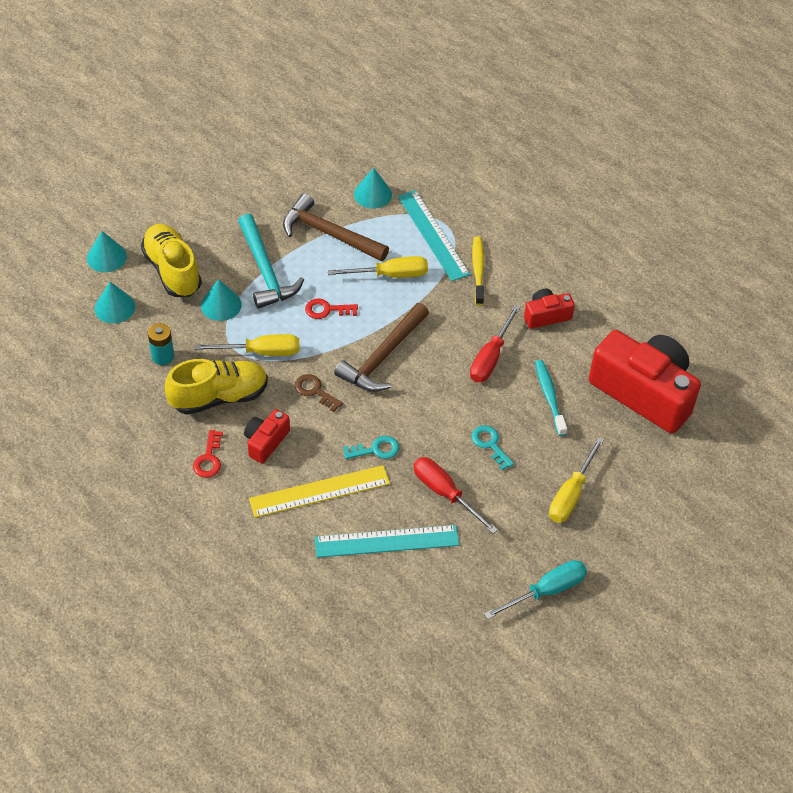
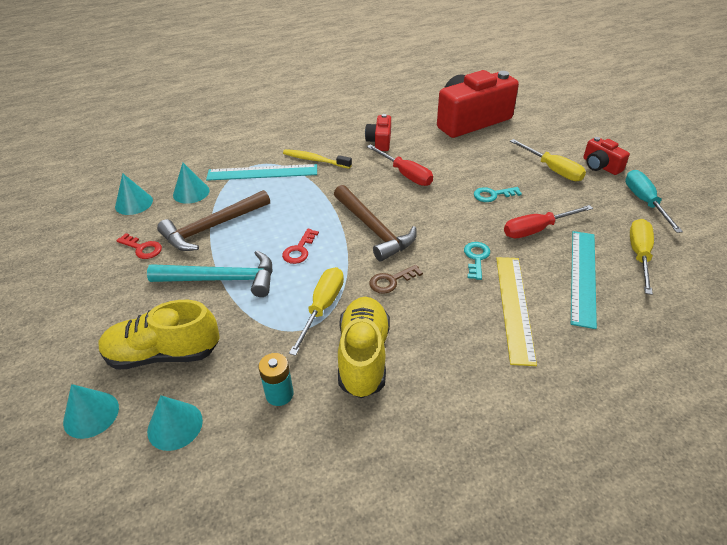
camera: 65 degrees left, 10 degrees down
red key [193,430,223,478] -> red key moved to [116,233,162,259]
turquoise cone [201,279,242,321] -> turquoise cone moved to [115,173,153,215]
red camera [244,409,290,463] -> red camera moved to [583,137,630,175]
yellow screwdriver [328,256,428,278] -> yellow screwdriver moved to [630,219,654,295]
turquoise toothbrush [535,360,567,436] -> none

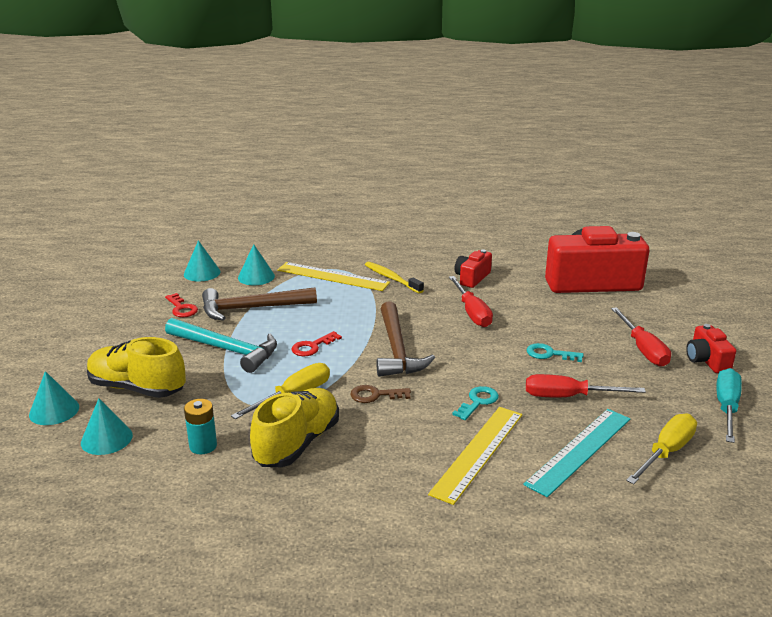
camera: 25 degrees right, 15 degrees down
turquoise ruler [206,164,317,181] -> yellow ruler [277,262,390,291]
yellow screwdriver [510,139,586,181] -> red screwdriver [611,307,671,367]

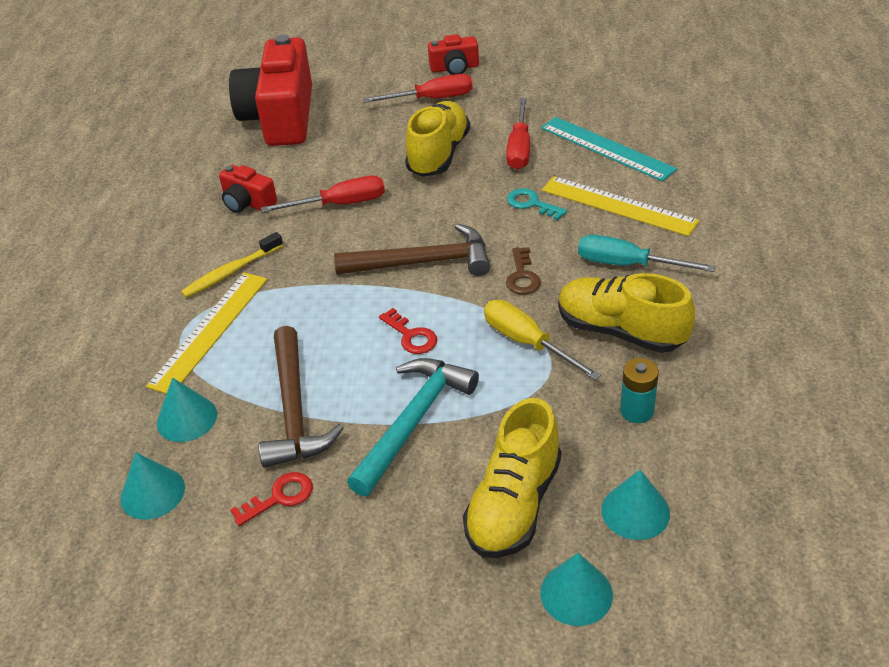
camera: 85 degrees left, 15 degrees up
turquoise key [527,343,584,362] -> yellow shoe [405,101,470,177]
yellow screwdriver [626,413,697,484] -> none
turquoise screwdriver [717,368,742,443] -> turquoise screwdriver moved to [578,235,716,272]

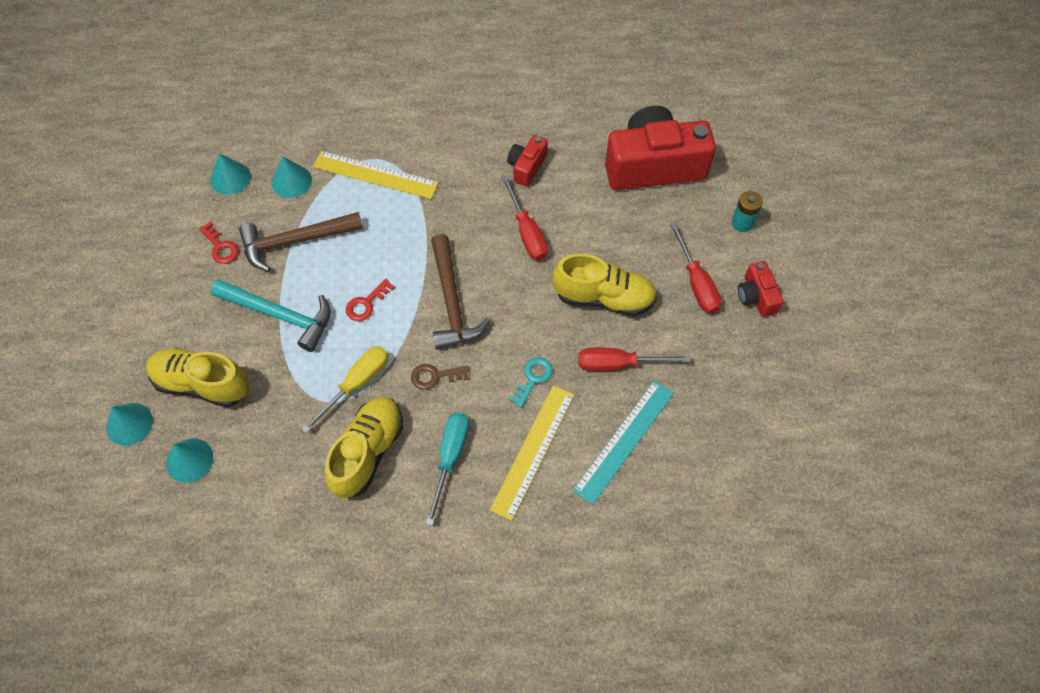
camera: 80 degrees right, 20 degrees up
yellow toothbrush [181,232,283,298] -> none
turquoise battery [620,358,659,423] -> turquoise battery moved to [732,191,763,232]

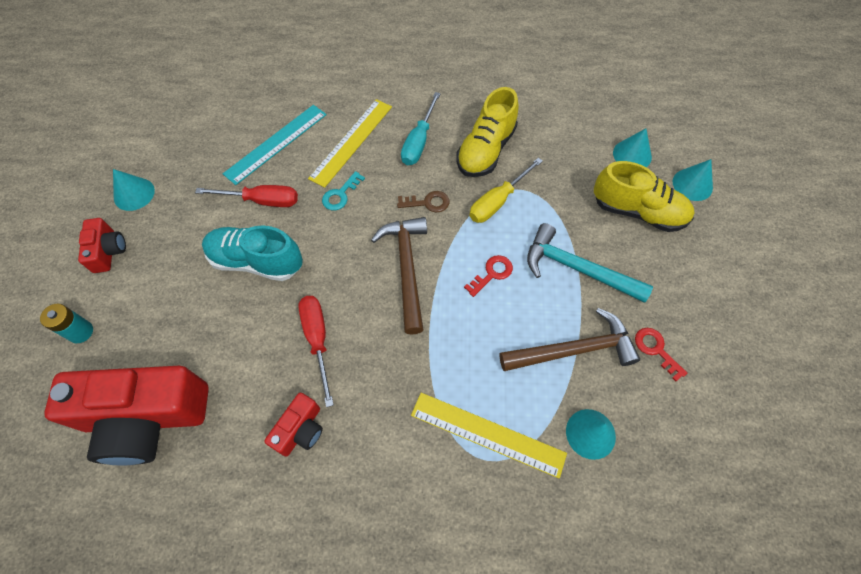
camera: 175 degrees left, 0 degrees up
turquoise cone [210,153,251,195] -> turquoise cone moved to [113,169,155,211]
yellow shoe [552,254,657,316] -> turquoise shoe [202,226,303,281]
red screwdriver [670,222,721,313] -> none

